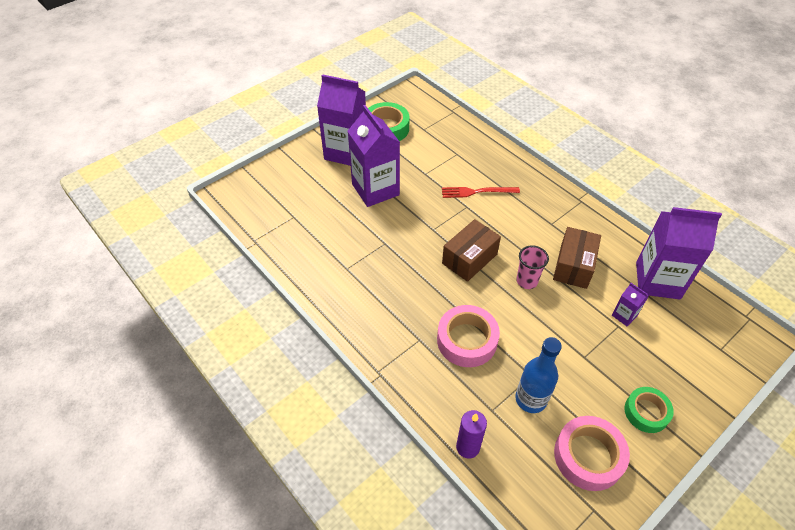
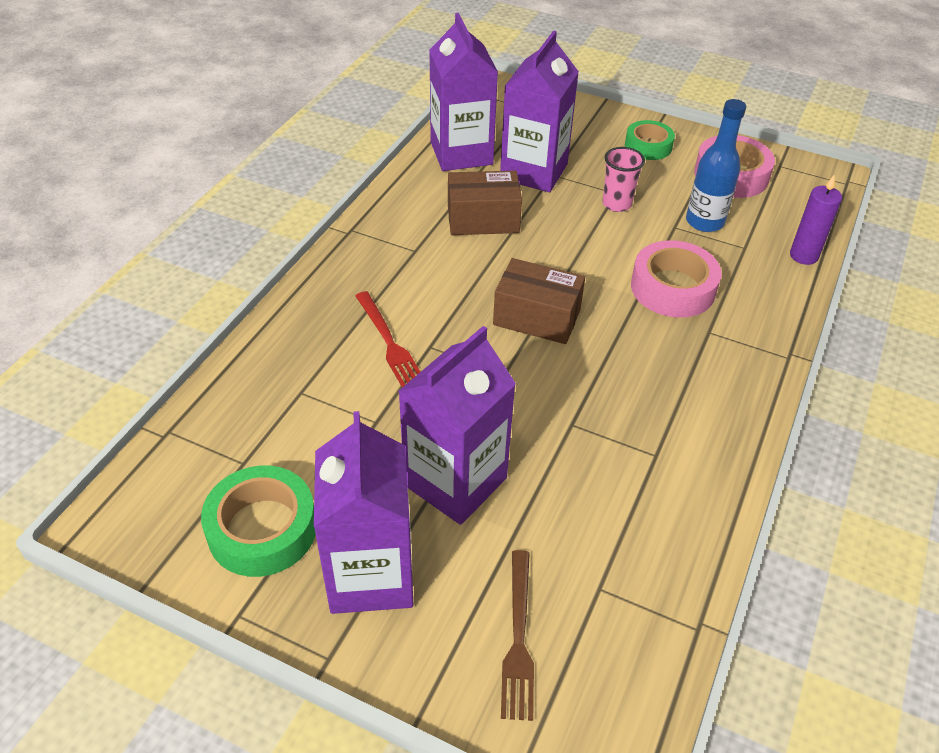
camera: 115 degrees left, 5 degrees down
pink cup [516,245,549,289] -> pink cup moved to [602,147,645,212]
purple carton [612,283,649,326] -> purple carton [500,31,579,192], size x2.28
none -> brown fork [501,550,534,721]

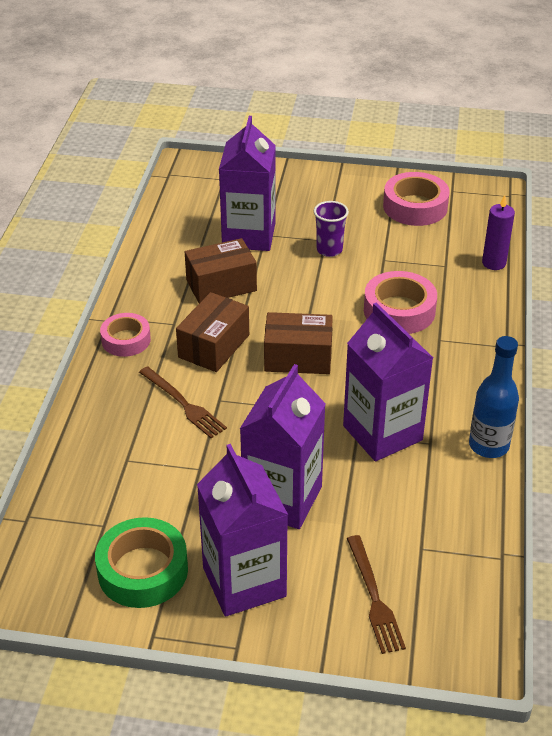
camera: 15 degrees left, 5 degrees down
red fork [355,291,420,387] -> brown fork [139,366,227,438]
purple carton [429,13,498,171] -> purple carton moved to [343,302,433,461]
pink cup [602,147,645,212] -> purple cup [314,201,349,257]
green tape [625,120,675,160] -> none
blue bottle [686,99,746,232] -> blue bottle moved to [469,336,519,458]
none -> pink tape [100,313,151,357]
none -> brown box [176,292,249,372]

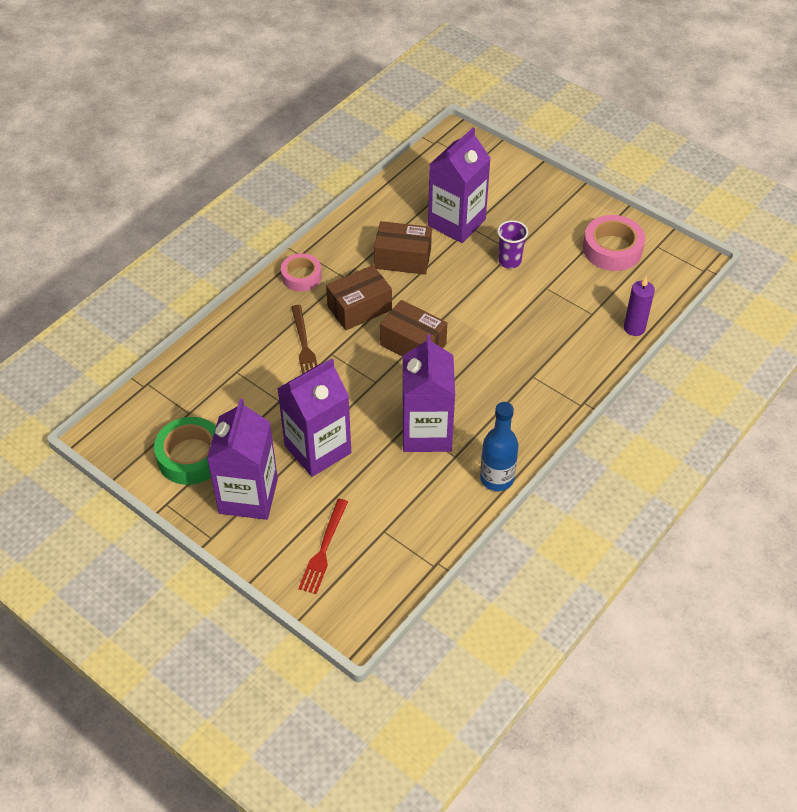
camera: 30 degrees right, 10 degrees up
brown fork [347,535,406,654] -> red fork [298,499,348,594]
pink tape [364,271,437,334] -> none

